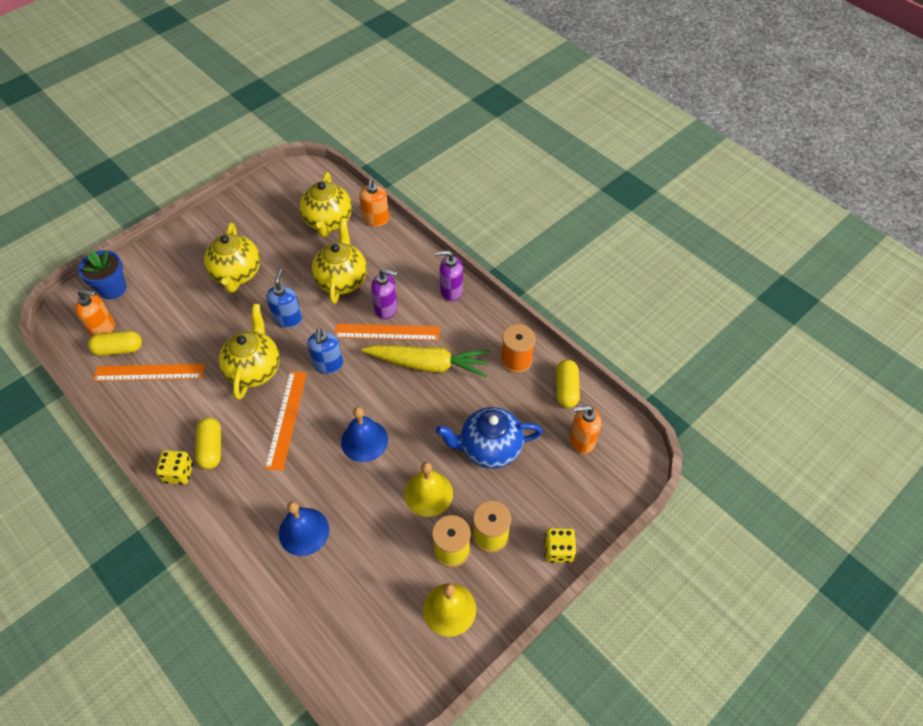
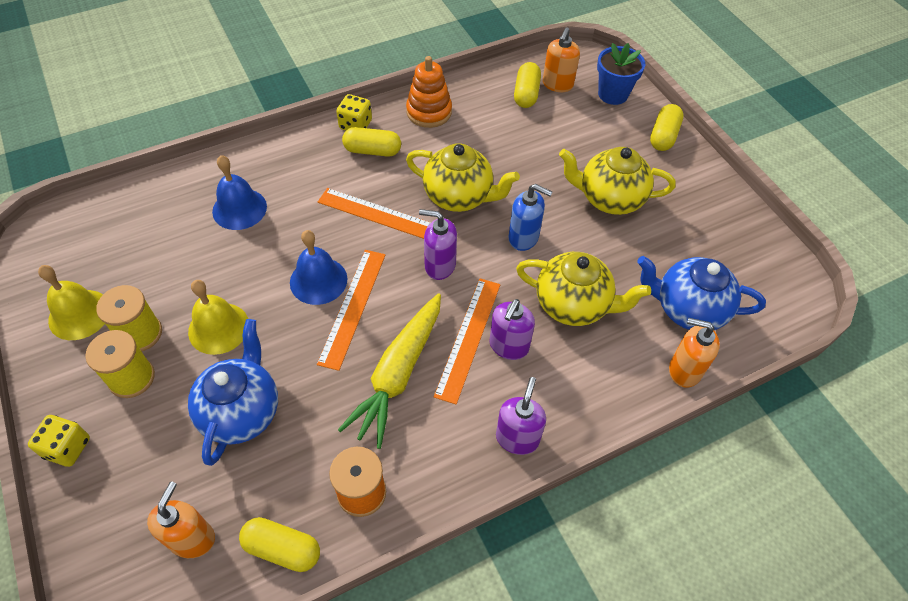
camera: 105 degrees right, 0 degrees up
orange ruler [93,364,205,381] -> orange ruler moved to [317,250,385,371]
yellow teapot [300,172,352,237] -> blue teapot [637,256,766,330]
blue soap dispenser [307,328,343,374] -> purple soap dispenser [419,209,457,280]
none -> orange stacking toy [406,56,452,128]
none -> yellow capsule [650,104,684,151]

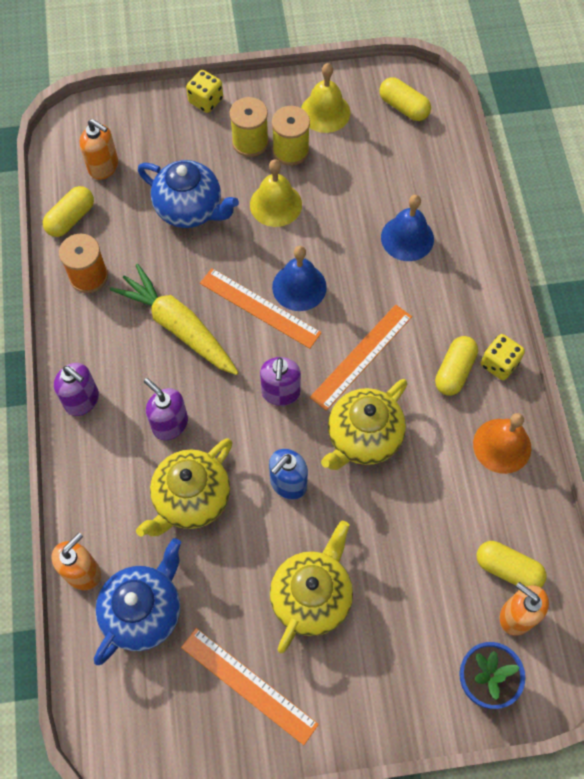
camera: 110 degrees right, 10 degrees up
orange stacking toy [406,56,452,128] -> orange bell [473,413,531,474]
purple soap dispenser [419,209,457,280] -> purple soap dispenser turned 150 degrees clockwise [260,357,301,406]
orange ruler [434,278,500,405] -> orange ruler moved to [181,628,319,745]
yellow capsule [650,104,684,151] -> yellow capsule moved to [379,77,431,121]

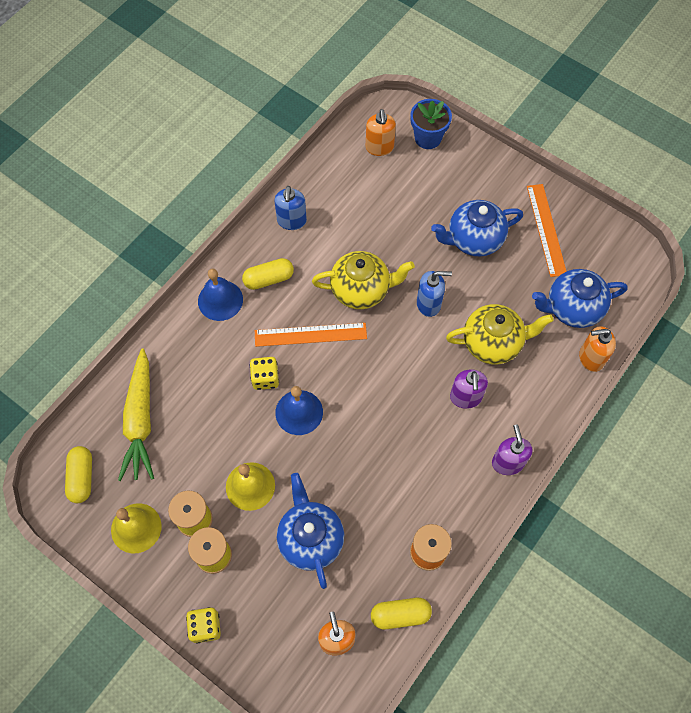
camera: 135 degrees left, 0 degrees up
yellow carrot [110,264,239,375] -> yellow carrot moved to [118,348,154,481]
orange ruler [200,268,322,349] -> none
purple soap dispenser [260,357,301,406] -> none
yellow teapot [270,520,353,653] -> blue teapot [431,200,523,256]
blue bell [381,195,434,261] -> blue bell moved to [198,268,243,321]
orange bell [473,413,531,474] -> blue soap dispenser [274,186,307,230]
yellow capsule [477,541,547,588] -> none
yellow dice [481,334,525,380] -> yellow dice moved to [250,357,279,390]

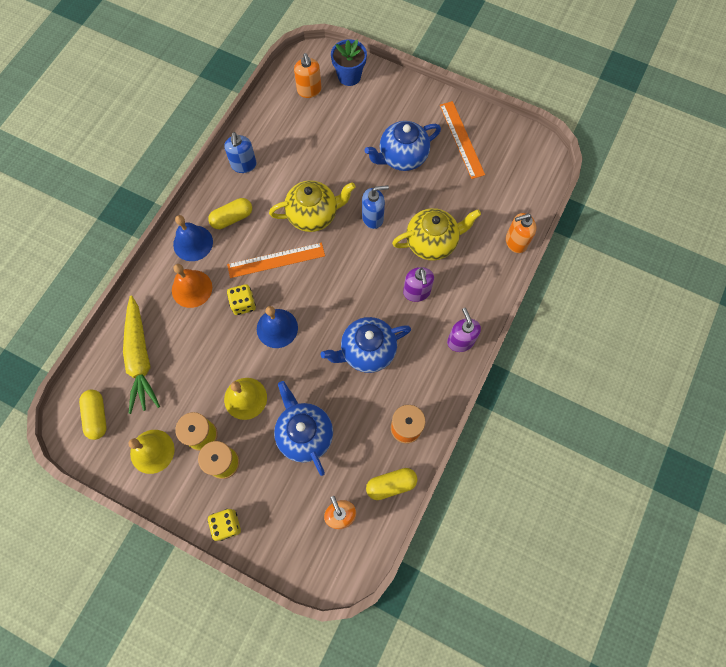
camera: 10 degrees left, 5 degrees up
blue teapot [532,269,628,328] -> blue teapot moved to [321,317,411,373]
none -> orange bell [172,264,212,308]

